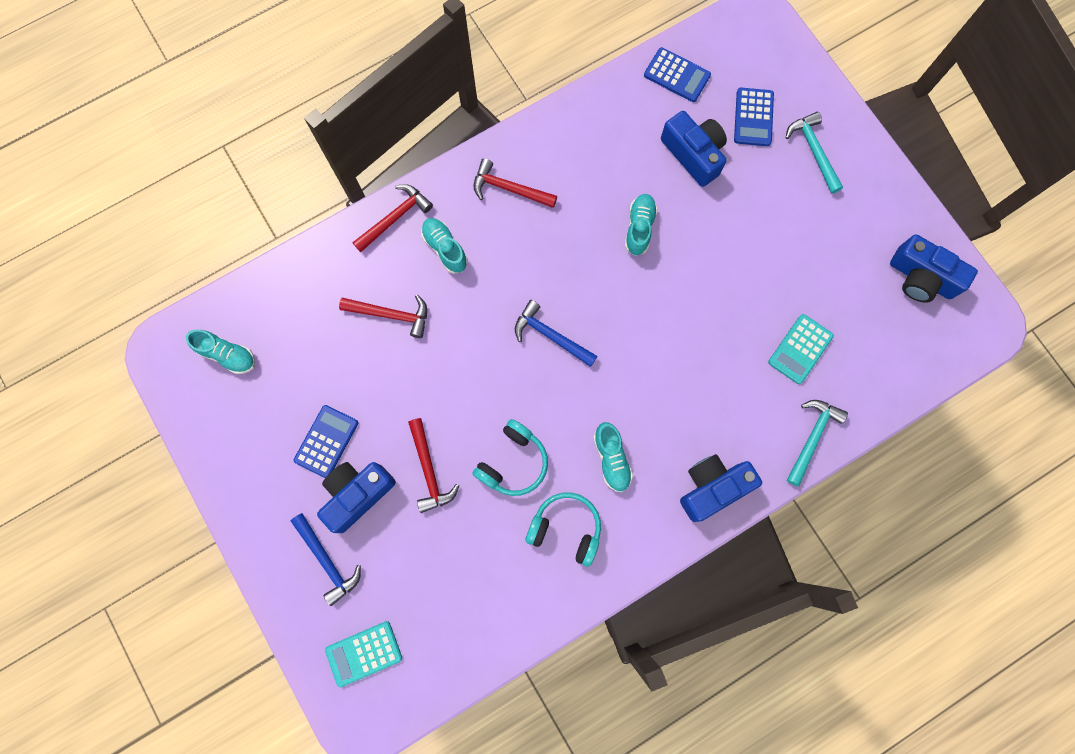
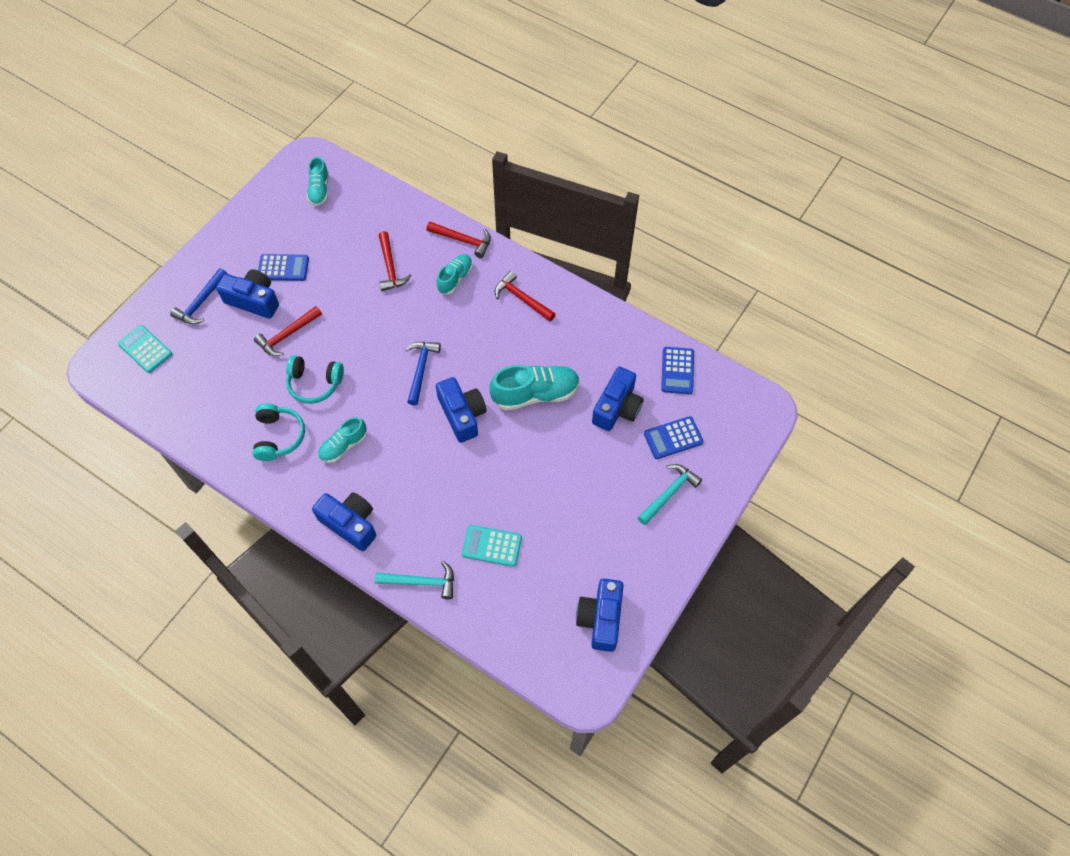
camera: 65 degrees right, 15 degrees down
red hammer [474,158,557,208] -> red hammer turned 45 degrees counterclockwise [495,271,556,322]
turquoise shoe [625,194,658,256] -> turquoise shoe [490,365,580,411], size x1.65
none -> blue camera [436,377,486,443]

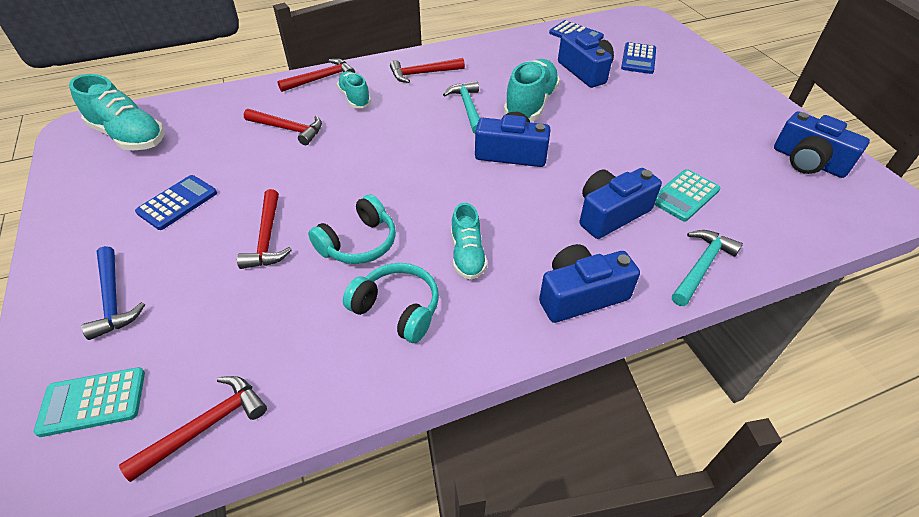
camera: 55 degrees left, 15 degrees down
blue camera [216,269,279,319] -> blue camera moved to [579,168,662,239]
turquoise shoe [307,157,329,206] -> turquoise shoe [69,74,165,150], size x1.65
blue hammer [405,342,441,405] -> none
turquoise hammer [638,464,702,525] -> turquoise hammer moved to [443,81,480,134]
none -> red hammer [119,376,267,482]

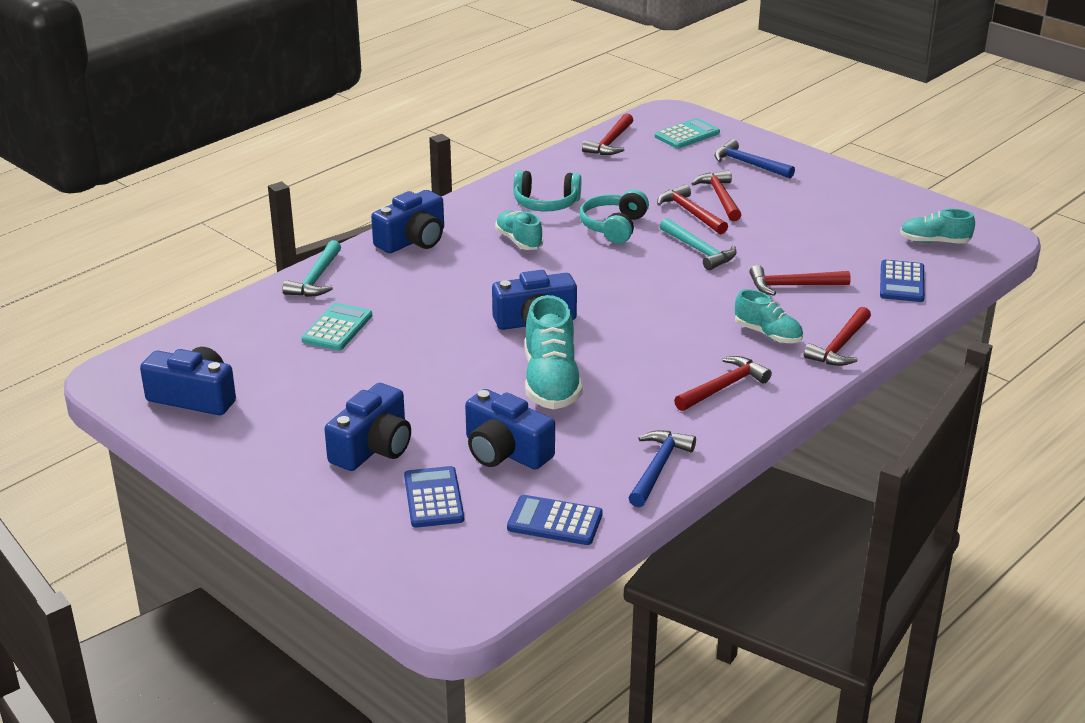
camera: 155 degrees right, 15 degrees down
turquoise shoe [69,74,165,150] -> turquoise shoe [900,209,975,244], size x0.60
blue calculator [135,175,217,230] -> blue calculator moved to [880,260,925,302]
turquoise hammer [443,81,480,134] -> turquoise hammer moved to [660,218,737,270]
blue camera [579,168,662,239] -> blue camera moved to [324,383,411,471]
none -> blue hammer [629,430,696,507]
none -> red hammer [691,170,741,221]

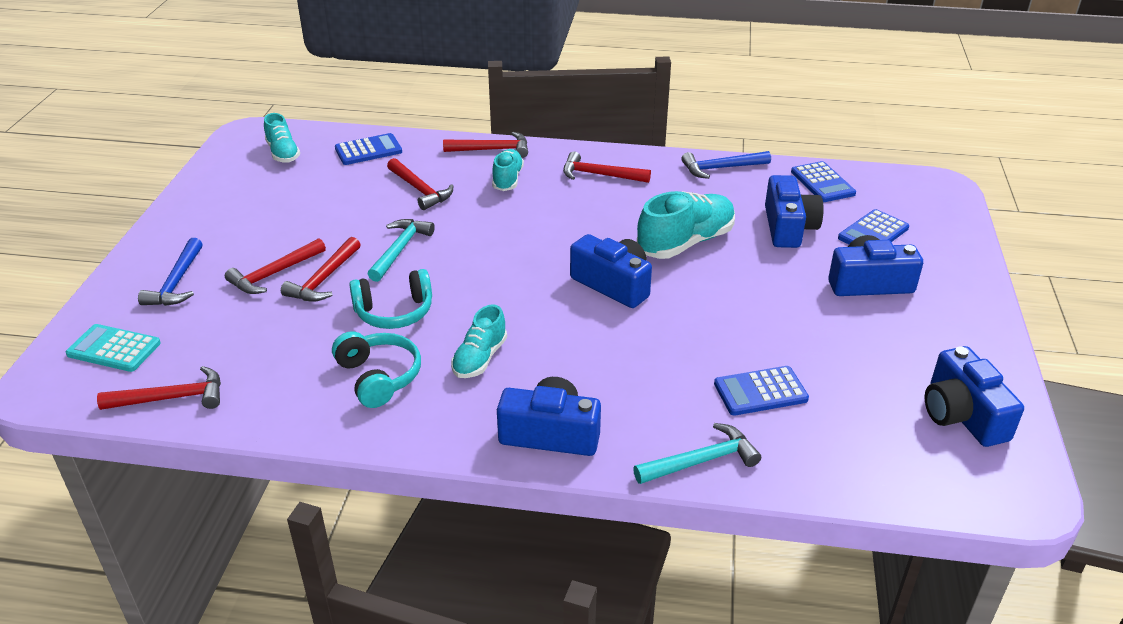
camera: 125 degrees left, 5 degrees up
turquoise calculator [301,303,372,351] -> blue calculator [714,366,809,416]

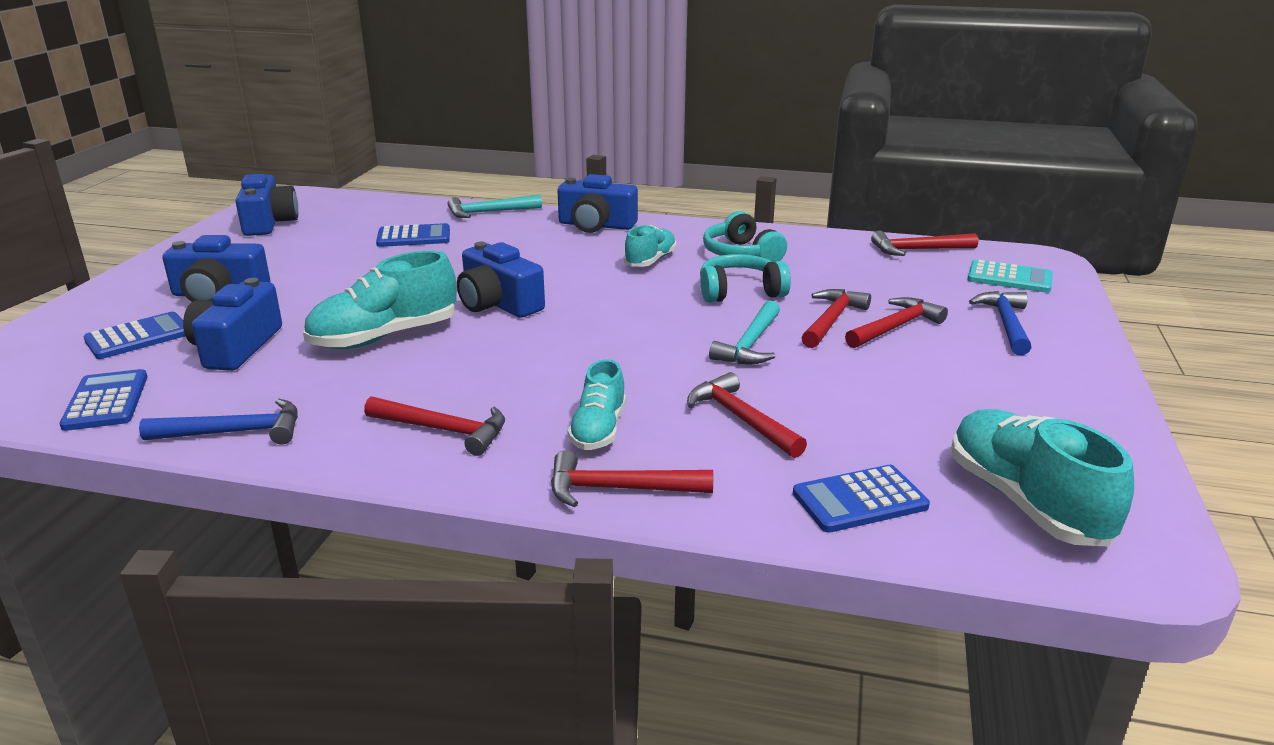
camera: 175 degrees left, 10 degrees down
turquoise shoe [264,113,300,163] -> turquoise shoe [951,409,1134,547], size x1.65

